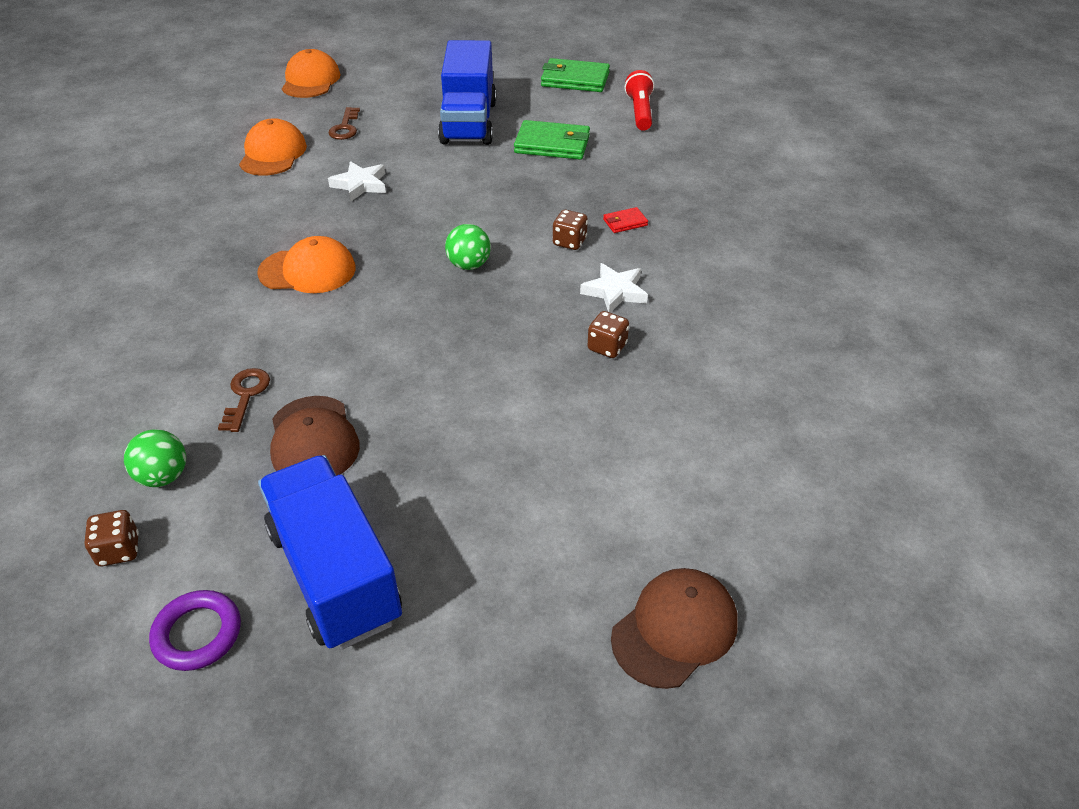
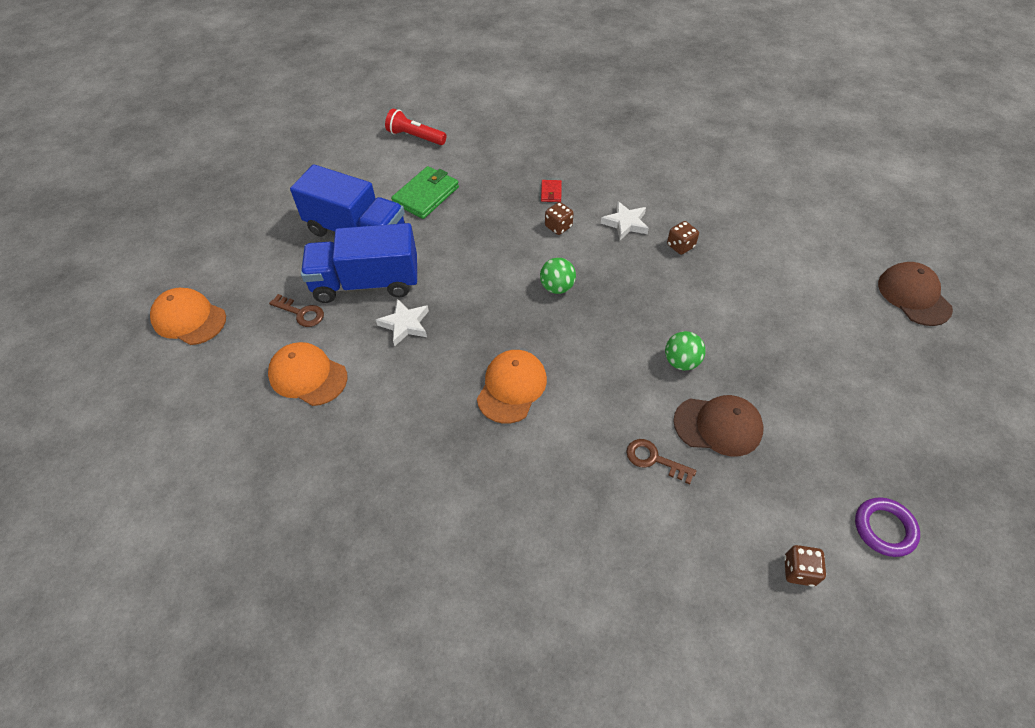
camera: 65 degrees left, 10 degrees up
green ball [124,429,186,487] -> green ball moved to [665,331,706,370]
blue truck [258,455,402,650] -> blue truck moved to [301,223,417,303]
green wallet [541,58,610,92] -> none

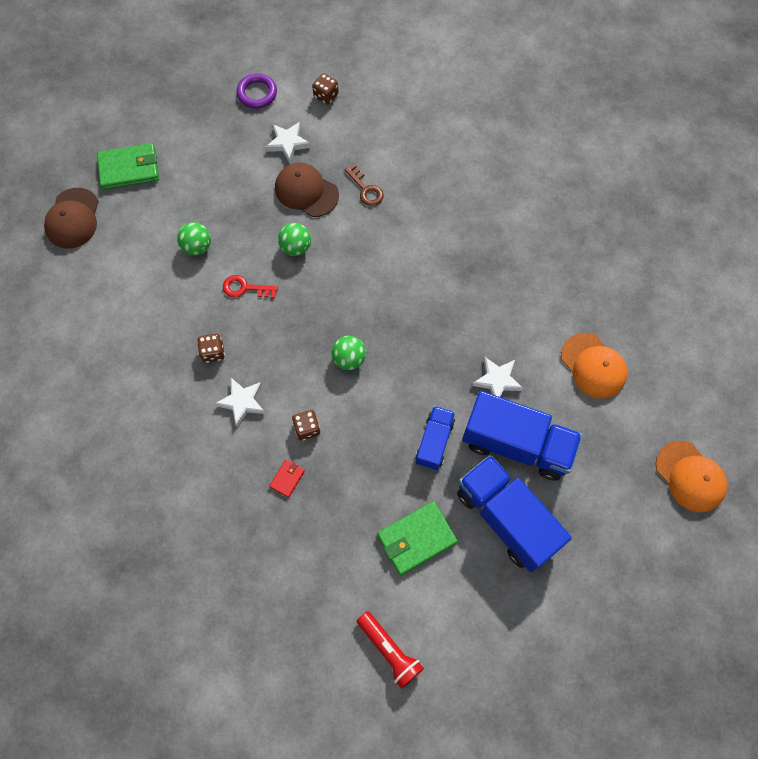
camera: 155 degrees left, 15 degrees up
brown key [269,294,324,327] -> none
orange cap [477,350,547,424] -> none
none -> green wallet [97,143,159,190]
none -> green ball [177,222,211,256]
none -> red key [223,275,278,299]
none -> white star [265,122,311,163]
none -> blue truck [415,406,455,470]

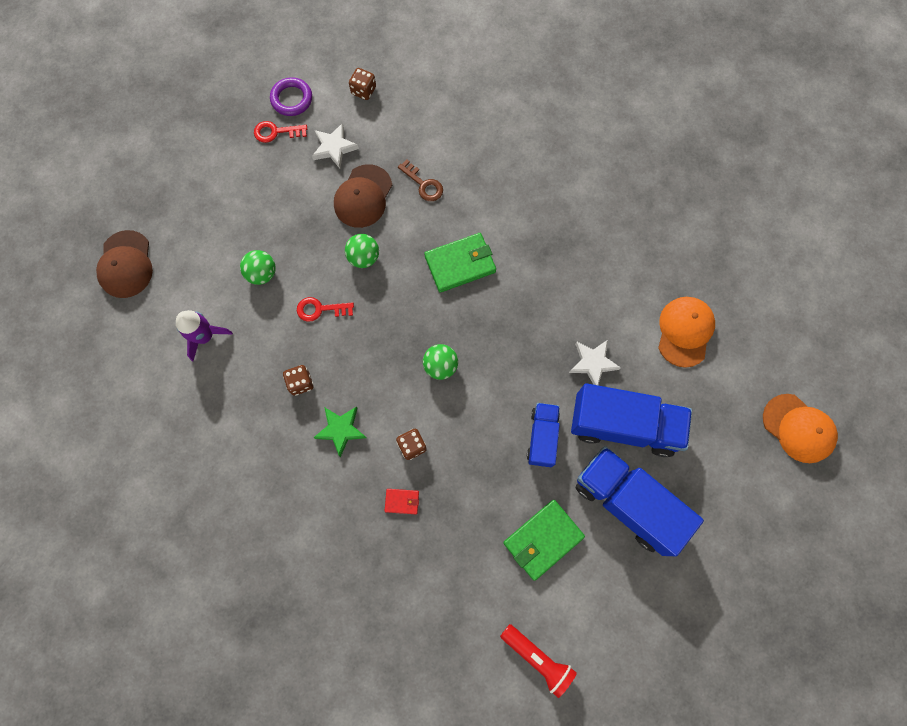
camera: 10 degrees left, 5 degrees up
green wallet [97,143,159,190] -> green wallet moved to [424,233,496,293]
white star [215,378,265,427] -> green star [313,407,366,457]
red wallet [269,460,305,498] -> red wallet turned 75 degrees clockwise [385,489,419,514]
brown cap [275,162,339,217] -> brown cap turned 90 degrees counterclockwise [334,164,392,228]
orange cap [561,333,628,399] -> orange cap turned 120 degrees counterclockwise [658,297,715,368]
none -> purple rocket [176,310,233,361]
none -> red key [254,121,307,143]

